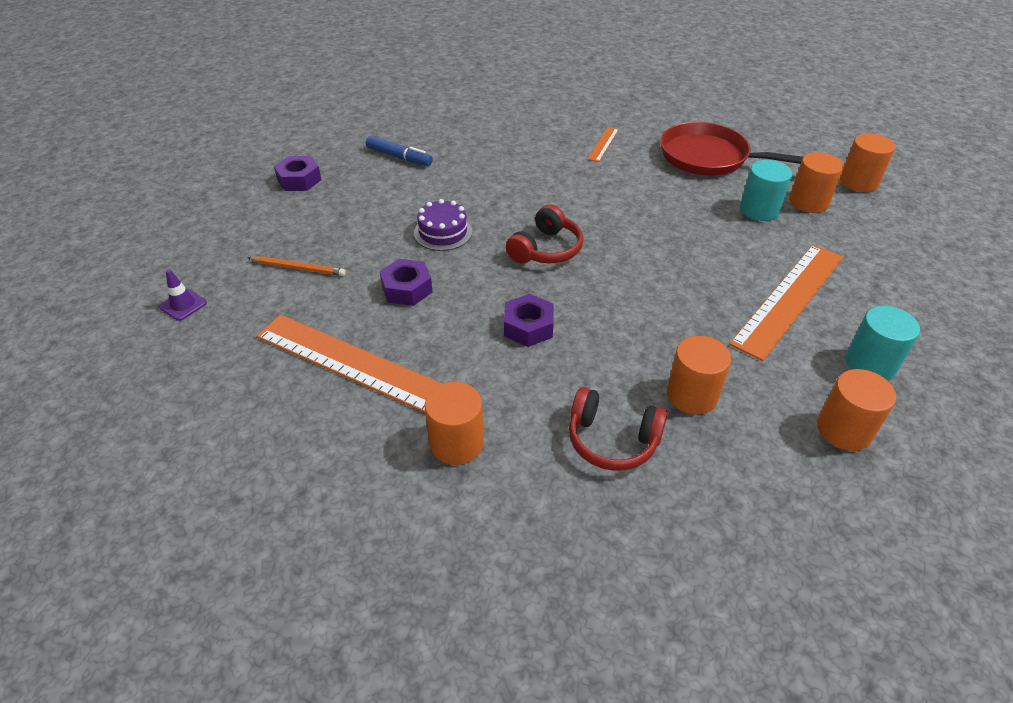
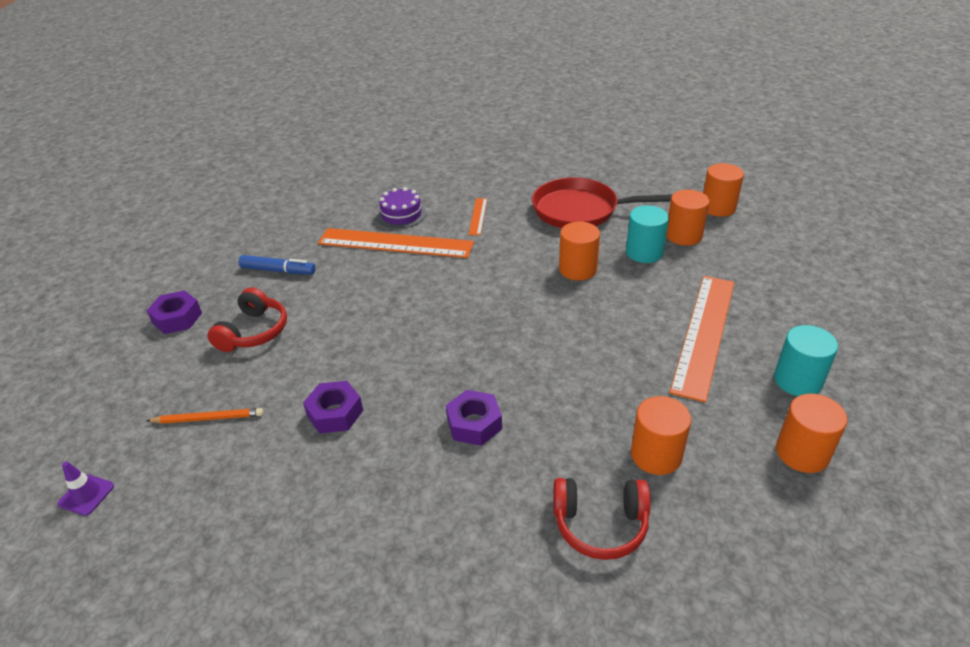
camera: 15 degrees left, 5 degrees down
orange ruler [256,315,442,413] -> orange ruler moved to [318,228,474,258]
purple cake [414,199,472,251] -> purple cake moved to [377,187,426,229]
orange cylinder [425,382,484,465] -> orange cylinder moved to [559,222,600,281]
red headphones [506,204,584,263] -> red headphones moved to [207,287,287,352]

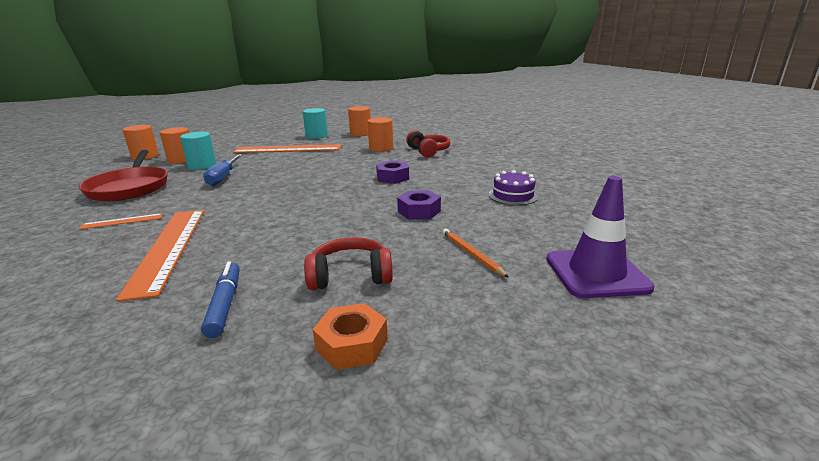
camera: 115 degrees left, 15 degrees down
purple traffic cone [57,461,114,516] -> purple traffic cone [546,176,655,298], size x2.13
purple nut [147,290,202,334] -> orange nut [313,303,388,370]
purple cake [377,187,426,229] -> purple cake moved to [489,170,538,205]
orange cylinder [559,222,600,281] -> blue screwdriver [203,154,242,186]

